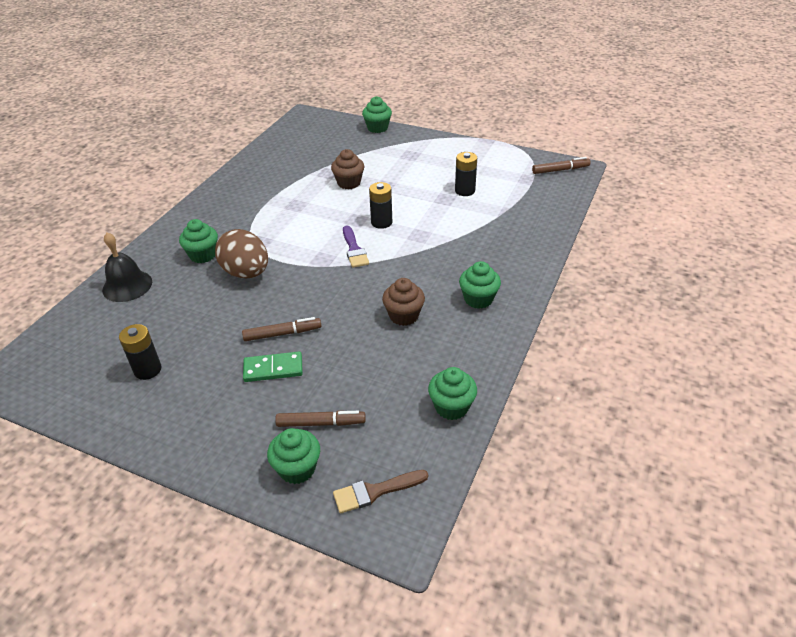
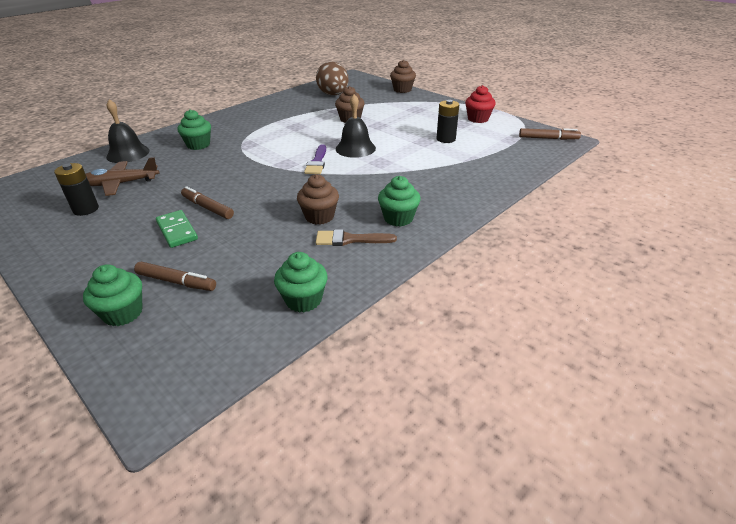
camera: 20 degrees right, 5 degrees down
brown egg [215,229,268,278] -> brown egg moved to [316,62,349,95]
brown marker [242,317,321,341] -> brown marker turned 150 degrees counterclockwise [181,186,234,219]
green domino [243,352,303,382] -> green domino turned 45 degrees clockwise [156,210,198,248]
brown brush [333,470,428,514] -> brown brush moved to [316,229,397,246]
green cupcake [362,96,392,133] -> brown cupcake [390,60,416,93]
black battery [369,182,392,229] -> black bell [336,94,376,158]
none -> brown plane [86,157,159,196]
none -> red cupcake [465,85,496,123]

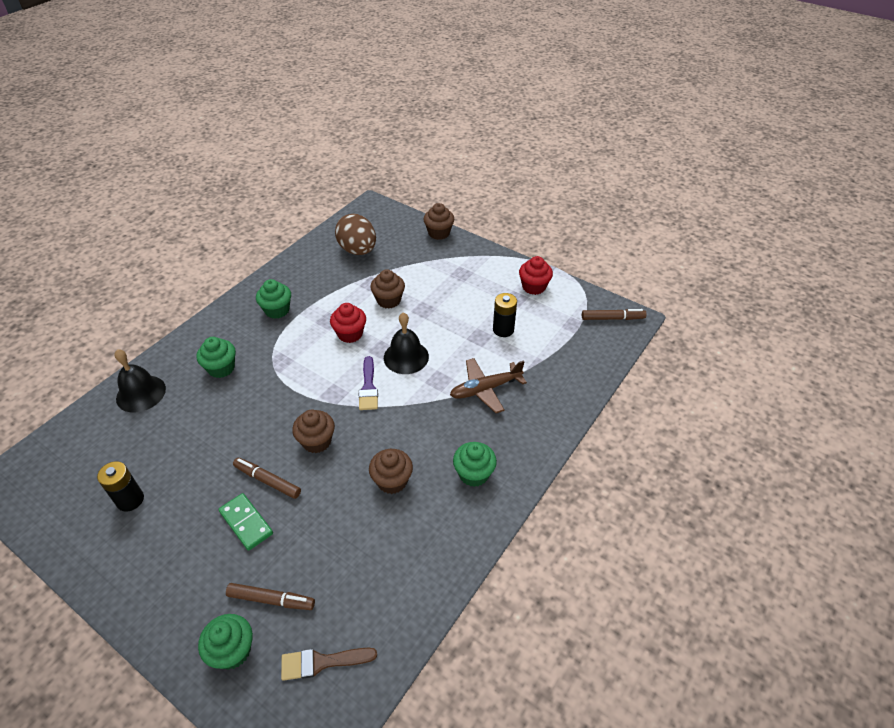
camera: 10 degrees left, 10 degrees up
brown plane [86,157,159,196] -> brown plane moved to [450,358,527,413]
green cupcake [274,252,328,313] -> green cupcake moved to [256,279,291,319]
brown brush [316,229,397,246] -> brown brush moved to [281,648,377,681]
none -> brown cupcake [292,410,335,453]
none -> red cupcake [330,303,366,343]

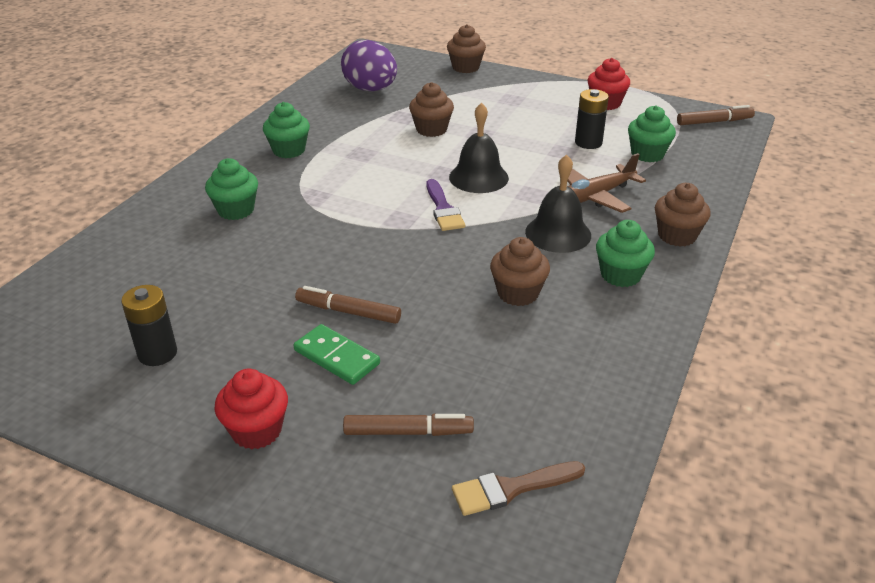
camera: 10 degrees left, 10 degrees down
black bell [114,349,166,413] -> black bell moved to [525,154,591,253]
green cupcake [198,614,253,670] -> green cupcake moved to [628,106,676,162]
brown cupcake [292,410,335,453] -> brown cupcake moved to [655,183,711,247]
red cupcake [330,303,366,343] -> red cupcake moved to [215,369,288,450]
brown egg [335,214,376,255] -> purple egg [341,40,397,91]

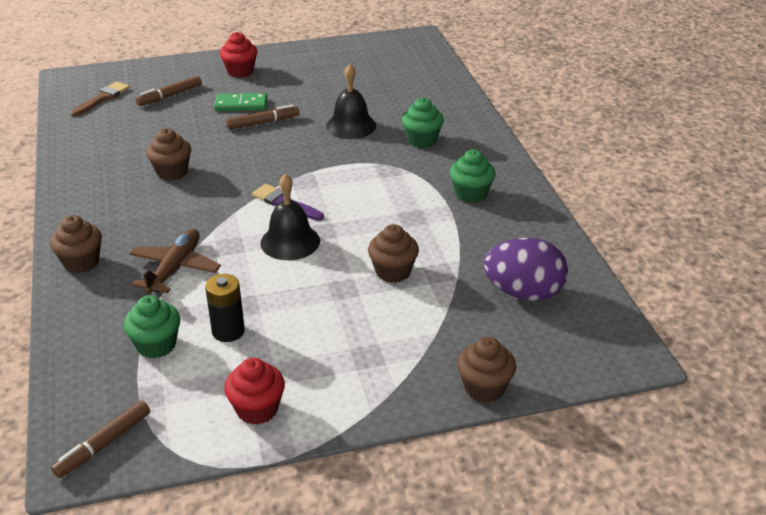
camera: 140 degrees right, 0 degrees up
black battery [121,285,177,366] -> none
black bell [525,154,591,253] -> black bell moved to [326,64,376,139]
green cupcake [596,220,655,287] -> none

